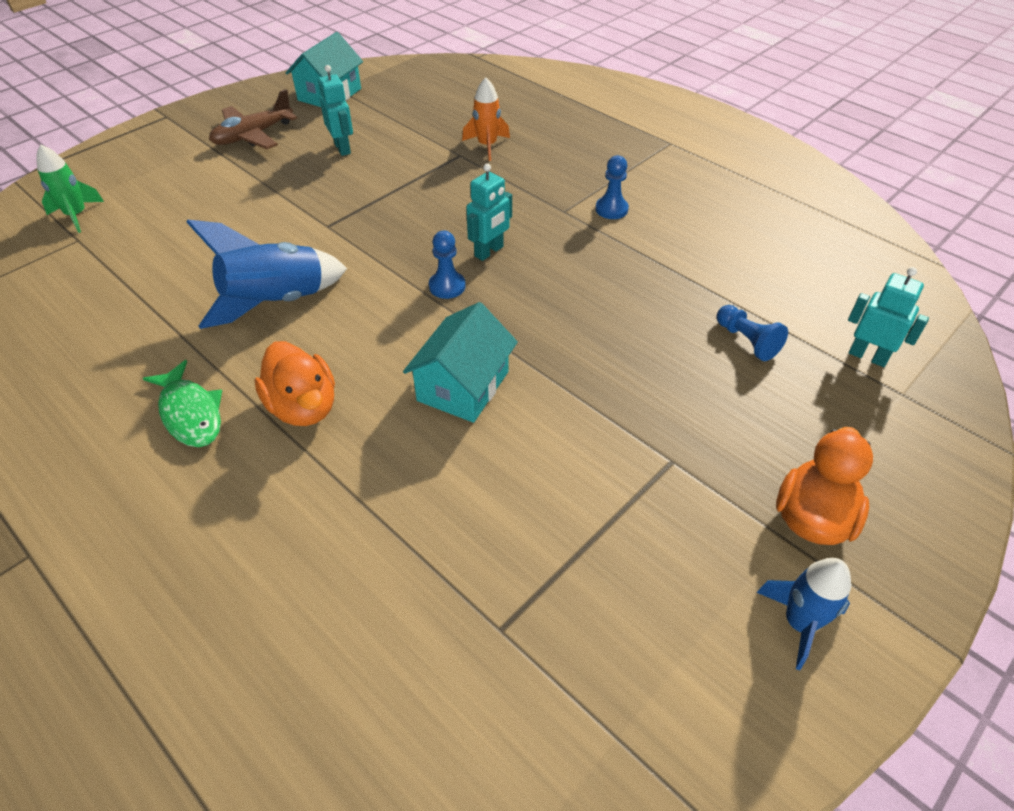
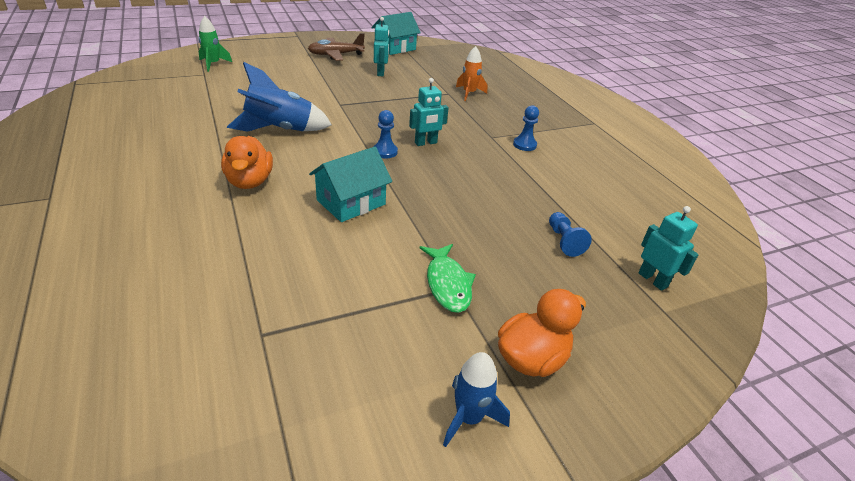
camera: 20 degrees right, 10 degrees down
green fish [143,360,222,447] -> green fish moved to [419,244,476,313]

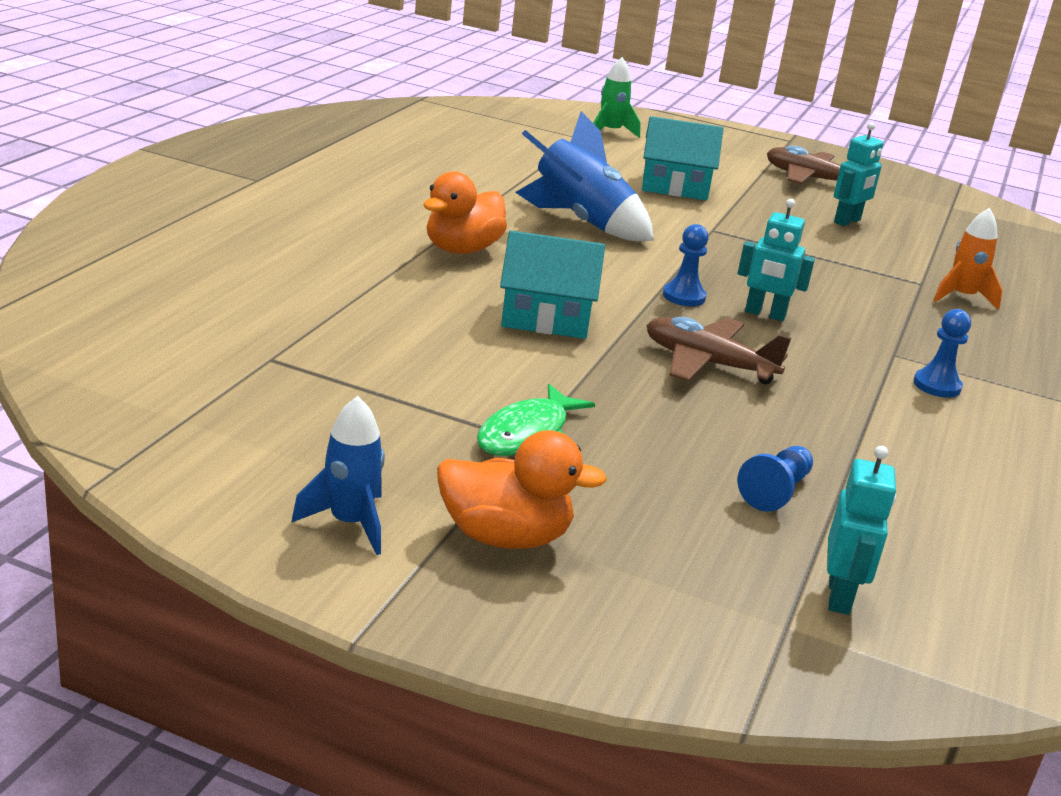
camera: 45 degrees right, 10 degrees down
turquoise house [371,12,421,55] -> turquoise house moved to [642,116,723,200]
none -> brown plane [646,317,791,384]

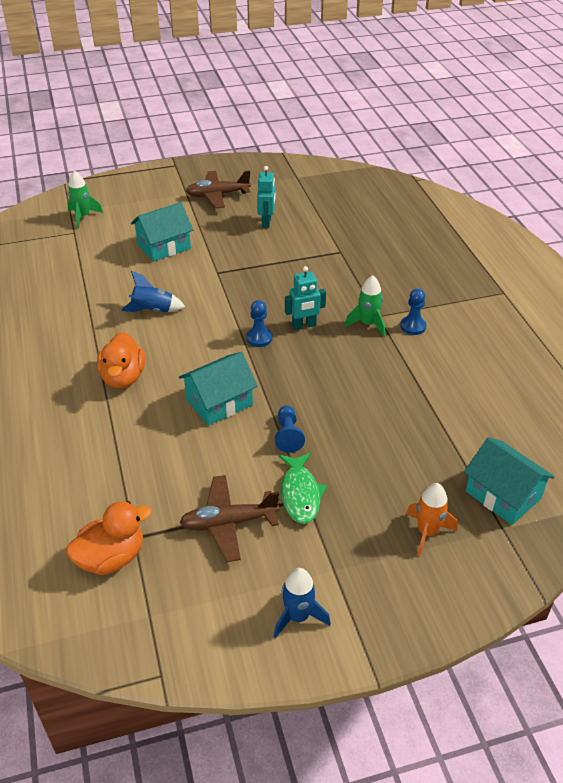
camera: 35 degrees left, 15 degrees up
orange duck [437,430,607,549] -> orange duck moved to [66,501,152,575]
blue rocket [515,111,654,241] -> blue rocket [121,271,185,312], size x0.60
brown plane [646,317,791,384] -> brown plane moved to [179,475,280,562]
blue pawn [737,446,813,512] -> blue pawn moved to [275,405,305,453]
turquoise robot [827,446,896,615] -> turquoise house [464,437,555,525]
orange rocket [933,208,1003,310] -> orange rocket moved to [406,483,458,556]
none -> green rocket [345,275,385,337]

